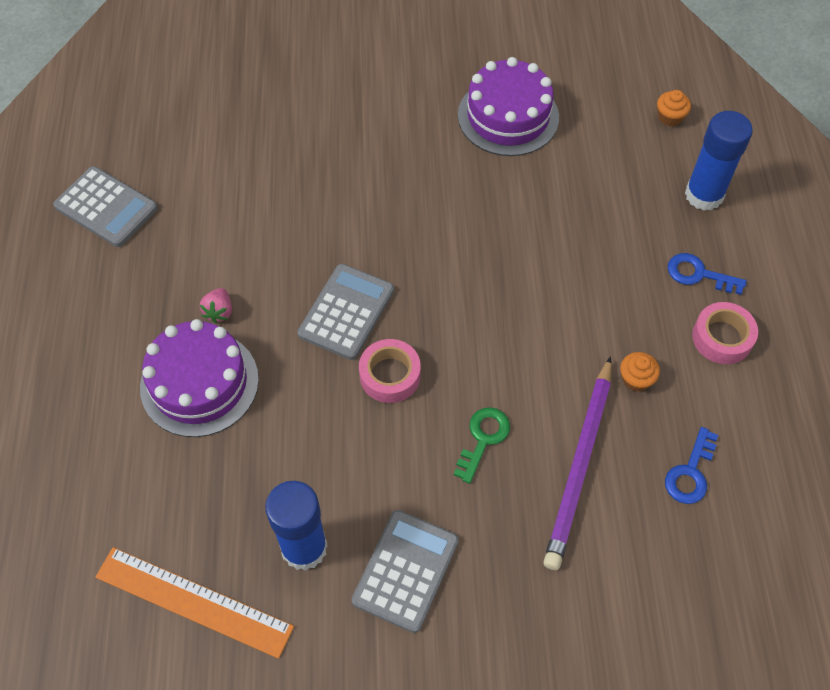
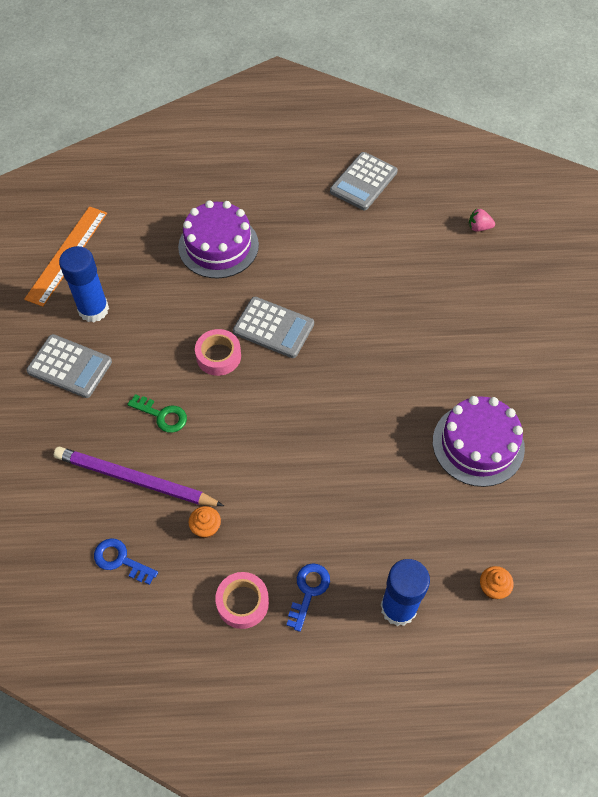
camera: 90 degrees right, 0 degrees up
pink strawberry [200,288,232,323] -> pink strawberry moved to [469,208,495,232]

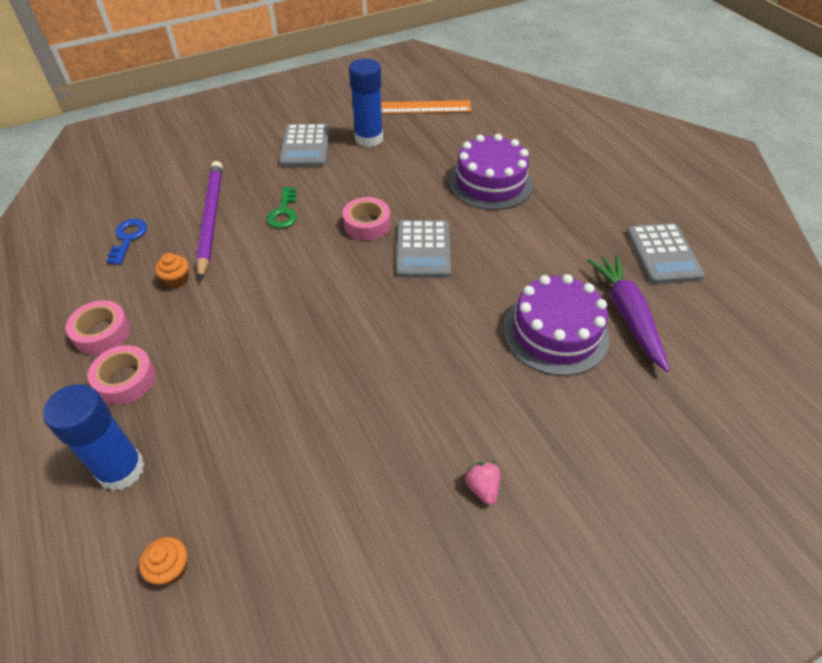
camera: 65 degrees right, 10 degrees down
blue key [286,563,330,632] -> pink tape [88,345,156,405]
grey calculator [330,152,398,210] -> grey calculator turned 105 degrees counterclockwise [626,223,705,284]
purple cake [433,396,525,487] -> purple cake moved to [503,274,610,376]
pink strawberry [469,208,495,232] -> pink strawberry moved to [464,461,500,505]
none -> purple carrot [587,254,670,372]

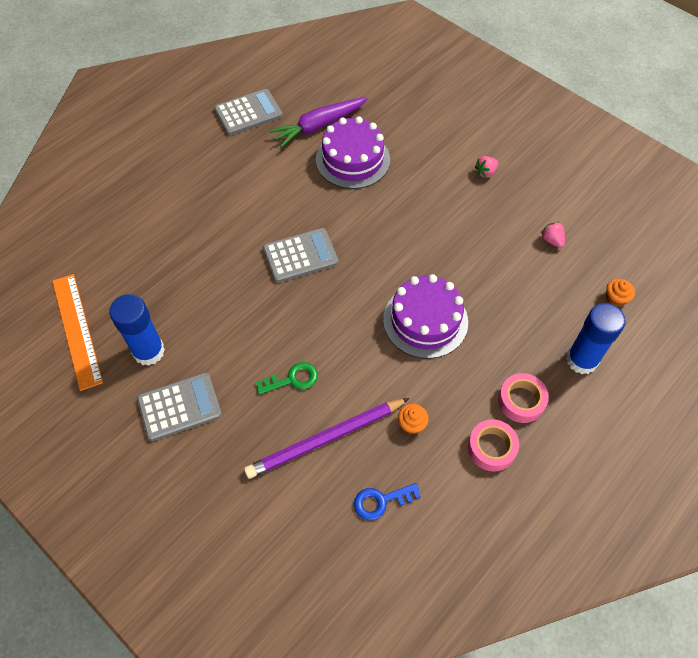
camera: 110 degrees left, 10 degrees up
pink tape [343,197,390,241] -> none
purple cake [449,134,533,210] -> purple cake moved to [383,274,468,359]
none -> pink strawberry [541,222,565,248]

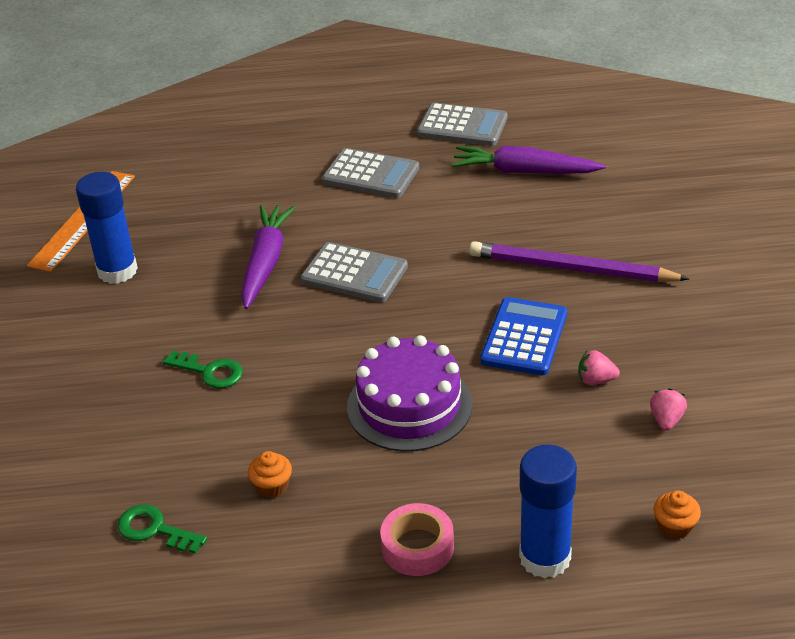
camera: 45 degrees right, 20 degrees down
grey calculator [137,372,222,441] -> grey calculator moved to [322,148,419,198]
purple pencil [244,398,410,479] -> purple pencil moved to [469,241,689,282]
purple cake [316,116,390,189] -> none
blue key [354,483,421,520] -> green key [118,505,207,554]
pink tape [468,419,519,472] -> none
pink strawberry [475,156,498,178] -> pink strawberry moved to [578,350,620,385]
none -> purple carrot [241,205,296,309]
none -> blue calculator [480,297,567,375]

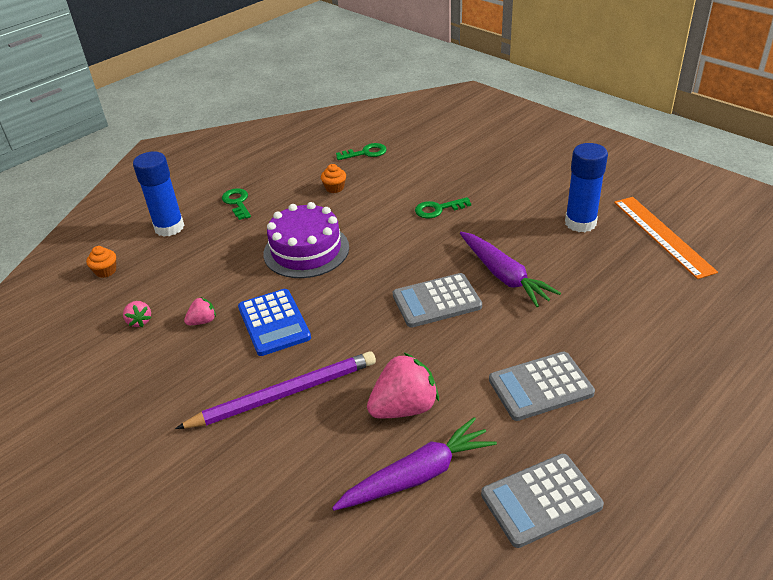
camera: 140 degrees right, 0 degrees up
pink tape [380,503,454,576] -> green key [222,188,251,220]
none -> pink strawberry [367,352,439,418]

